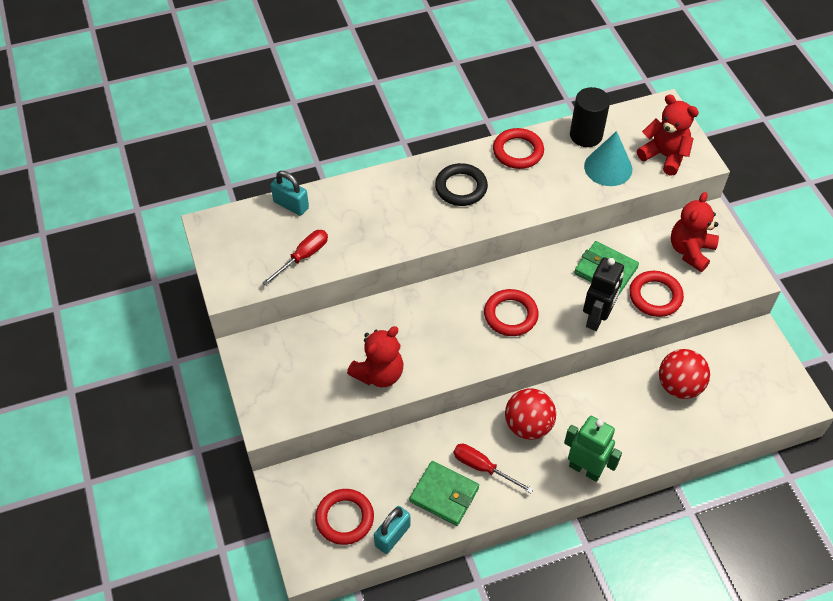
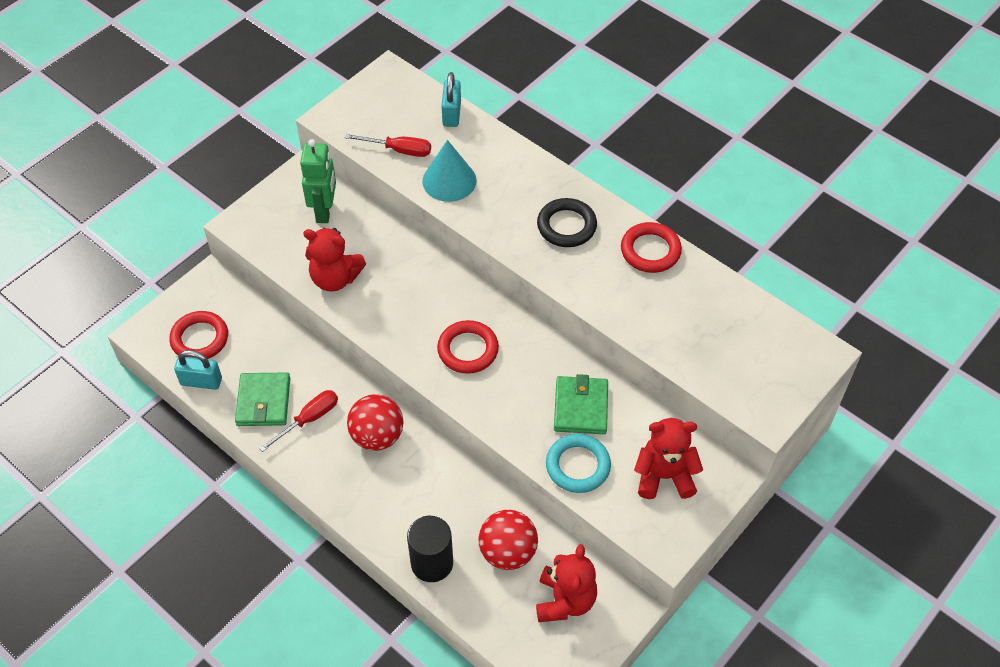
camera: 60 degrees right, 0 degrees up
red screwdriver [454,444,533,493] -> red screwdriver turned 45 degrees clockwise [259,390,338,452]
green robot [564,416,622,482] -> green robot moved to [300,139,336,223]
black cylinder [570,87,610,147] -> black cylinder moved to [407,516,453,582]
black robot [583,257,624,331] -> none
turquoise cone [584,131,632,186] -> turquoise cone moved to [422,140,477,202]
red ring [629,271,684,317] -> turquoise ring [546,434,611,493]
red teddy bear [637,94,699,176] -> red teddy bear moved to [536,544,597,622]

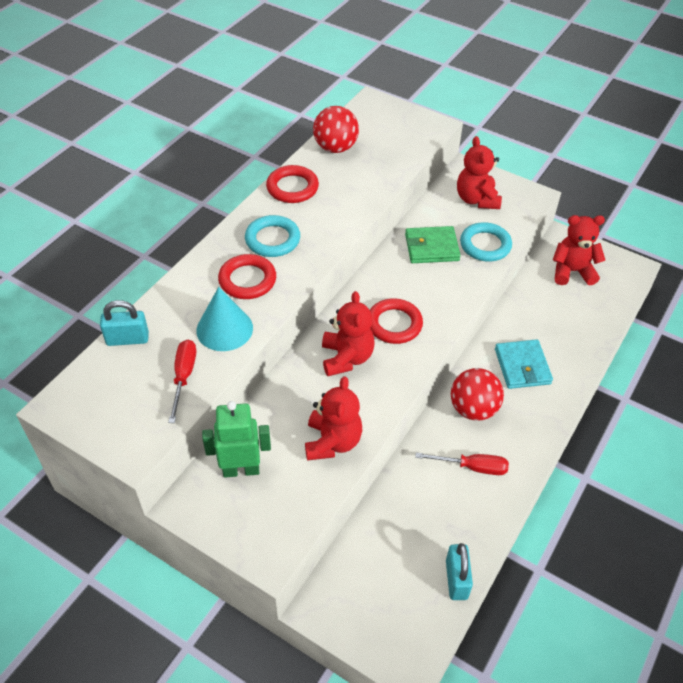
camera: 100 degrees left, 5 degrees down
red ring [169,311,228,359] -> red ring moved to [218,254,276,299]
green wallet [235,372,290,426] -> none
red screwdriver [259,390,338,452] -> red screwdriver turned 150 degrees clockwise [415,453,509,475]
black cylinder [407,516,453,582] -> none
red ball [479,510,538,570] -> red ball moved to [313,106,359,153]
black ring [537,198,597,247] -> turquoise ring [245,215,300,257]
none -> red teddy bear [322,291,375,376]
none -> turquoise wallet [495,339,553,389]

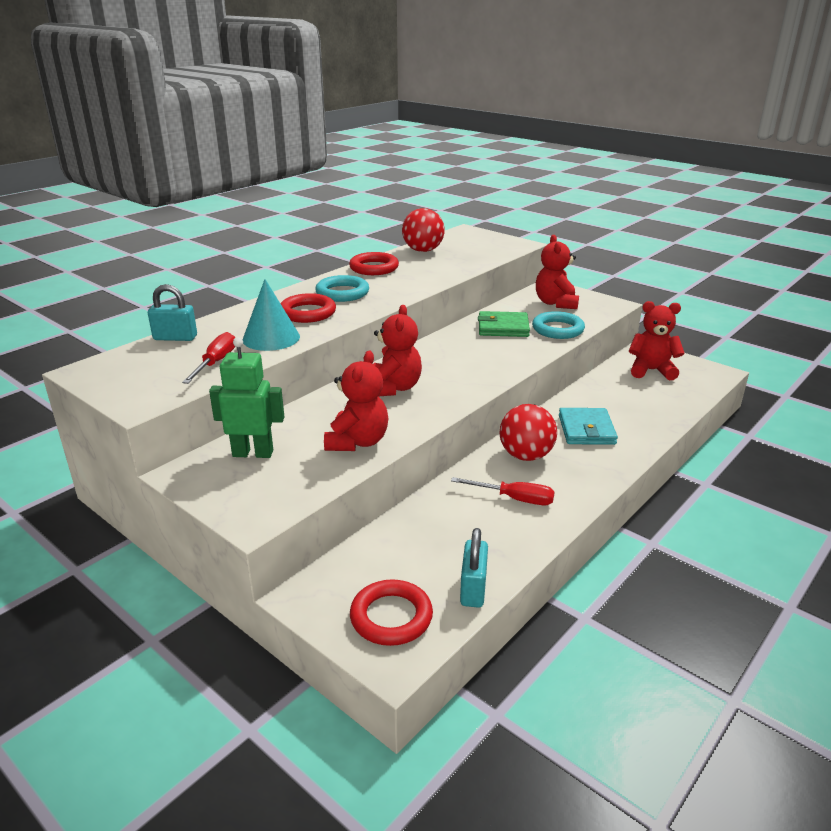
camera: 10 degrees right, 20 degrees down
red ring [370,298,423,344] -> red ring moved to [350,579,433,646]

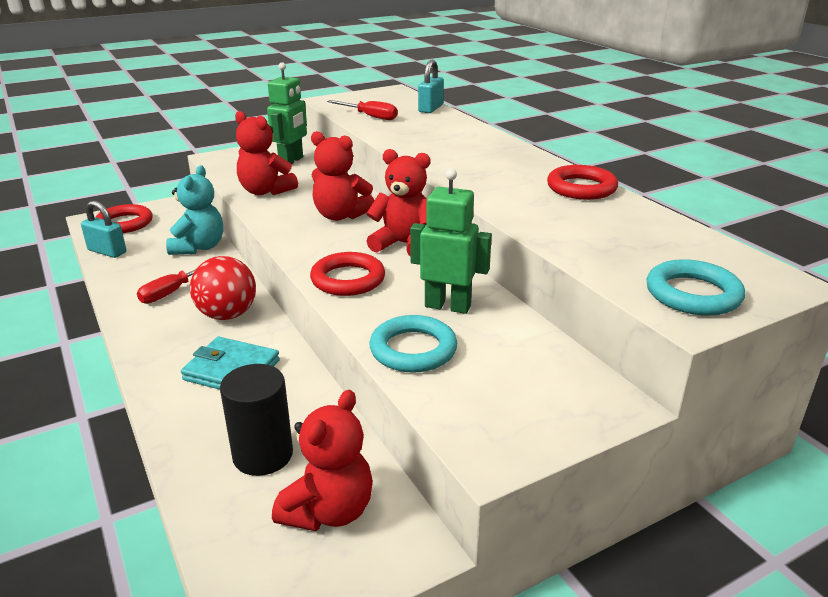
camera: 110 degrees right, 0 degrees up
turquoise cone [243,279,300,351] -> none
red ring [280,293,336,323] -> red ring moved to [310,252,385,296]
turquoise ring [315,275,369,302] -> turquoise ring moved to [647,259,745,316]
red ball [402,208,445,252] -> none
green wallet [478,311,530,337] -> green robot [410,168,492,314]
red teddy bear [536,235,579,309] -> red teddy bear moved to [366,149,431,257]
none -> turquoise teddy bear [166,165,223,255]
none -> black cylinder [220,364,293,476]

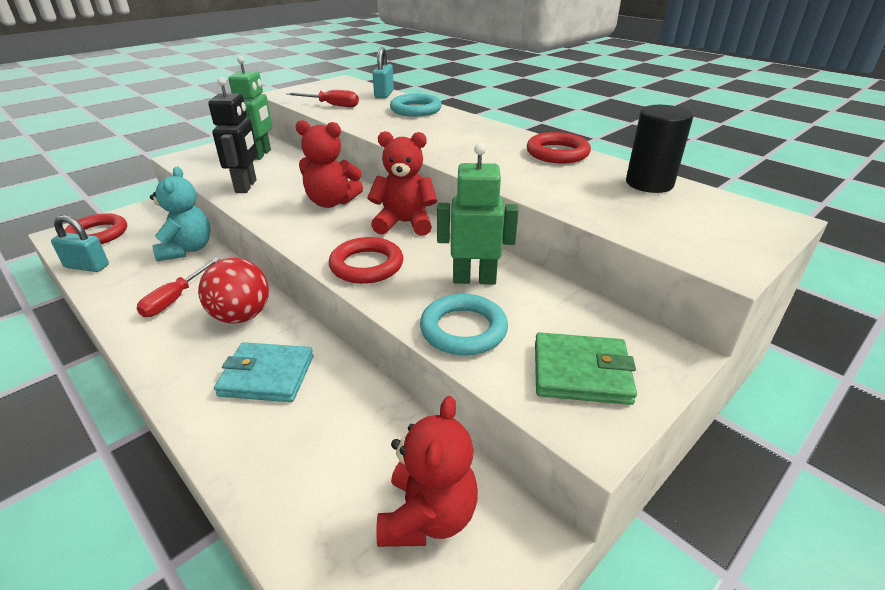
camera: 15 degrees left, 5 degrees up
black cylinder [220,364,293,476] -> black cylinder moved to [626,105,693,193]
red teddy bear [235,111,298,195] -> black robot [208,77,258,193]
turquoise ring [647,259,745,316] -> turquoise ring moved to [390,94,442,117]
none -> green wallet [535,332,637,405]

